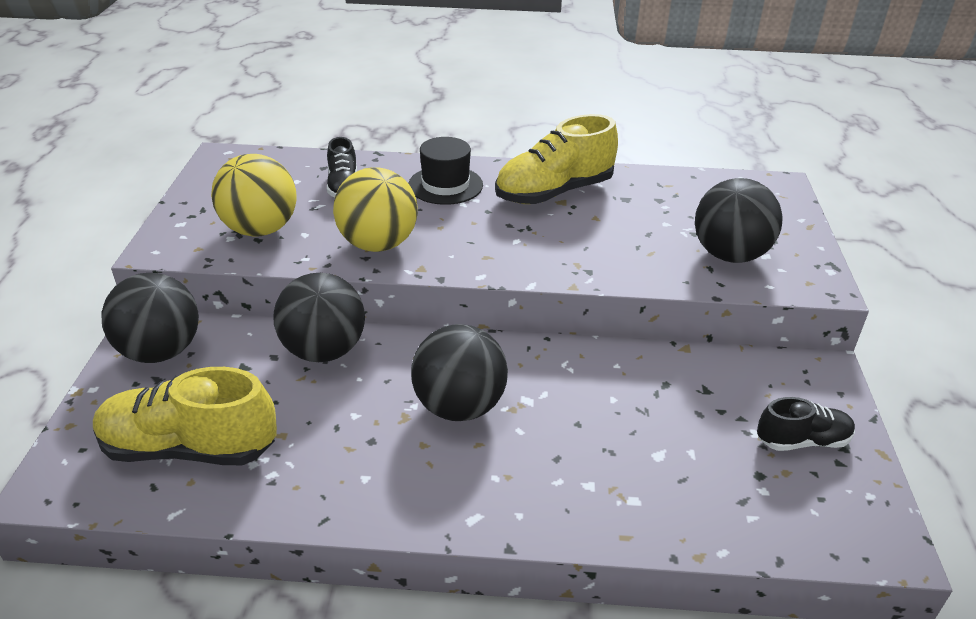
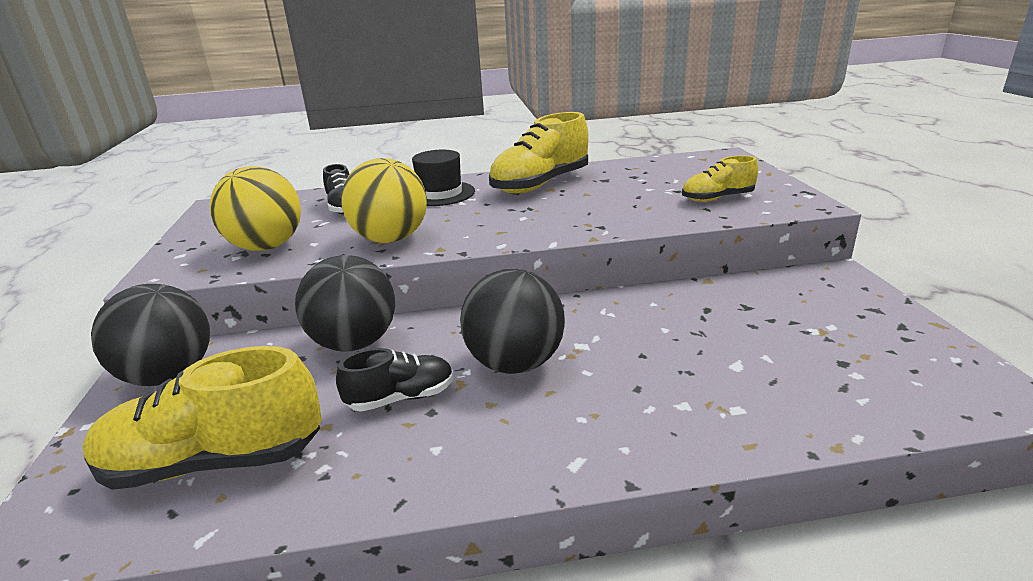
camera: 10 degrees left, 10 degrees down
black ball [695,178,783,263] -> yellow shoe [682,155,758,202]
black shoe [757,397,855,451] -> black shoe moved to [336,348,454,412]

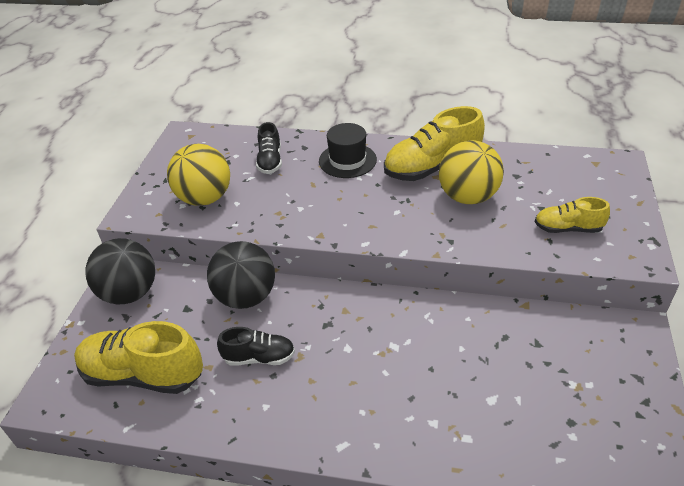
camera: 20 degrees right, 15 degrees up
yellow ball [341,158,427,243] -> yellow ball moved to [439,140,504,204]
black ball [460,269,565,374] -> none

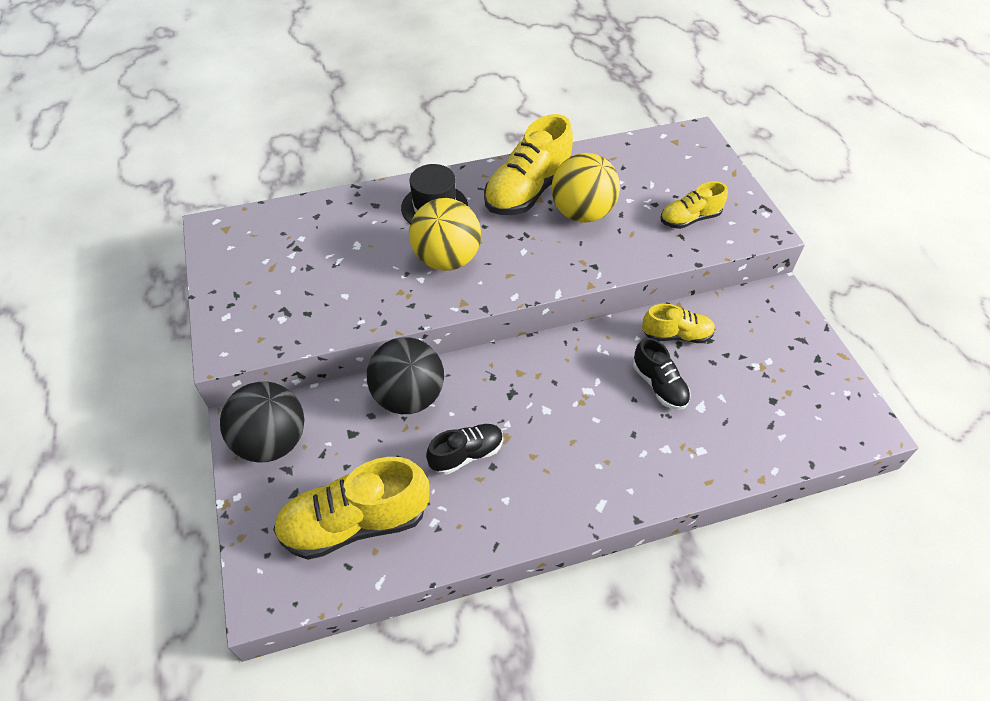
camera: 30 degrees left, 10 degrees up
yellow ball [167,144,230,206] -> yellow ball moved to [409,198,481,271]
black shoe [256,122,282,174] -> black shoe moved to [633,338,691,410]
none -> yellow shoe [642,304,715,343]

